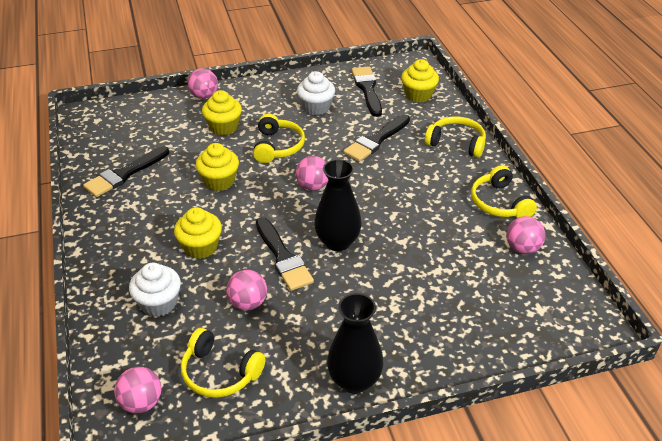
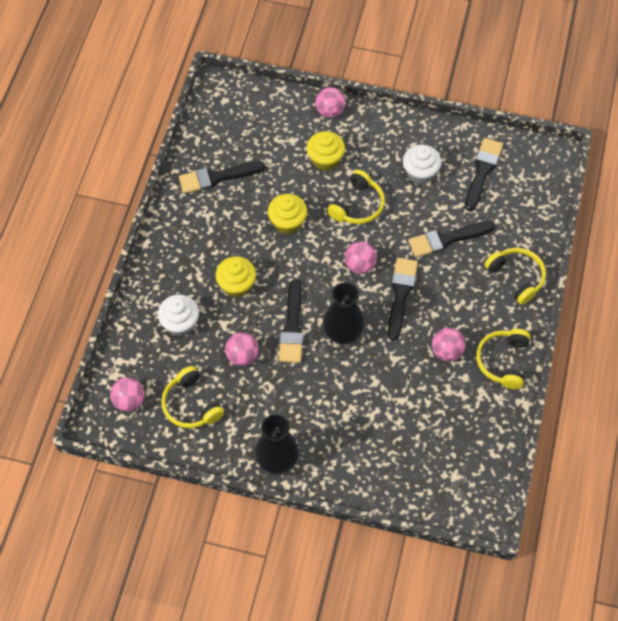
camera: 30 degrees right, 20 degrees up
yellow cupcake [401,59,439,102] -> none
pink ball [506,216,545,254] -> pink ball moved to [432,328,465,361]
none -> black brush [388,258,418,341]

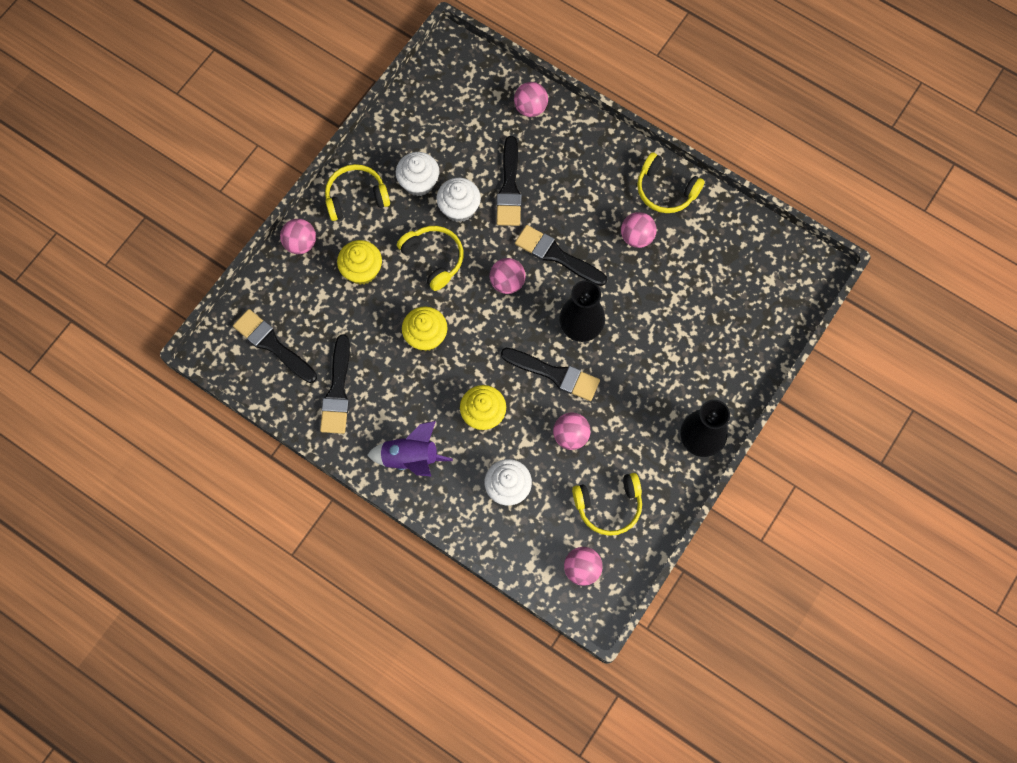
camera: 70 degrees left, 10 degrees up
black brush [465,138,503,211] -> black brush moved to [233,309,317,383]
yellow headphones [484,248,546,305] -> yellow headphones moved to [325,164,390,221]
none -> purple rocket [367,421,453,477]
none -> white cupcake [437,178,481,222]
none -> pink ball [514,82,548,117]

